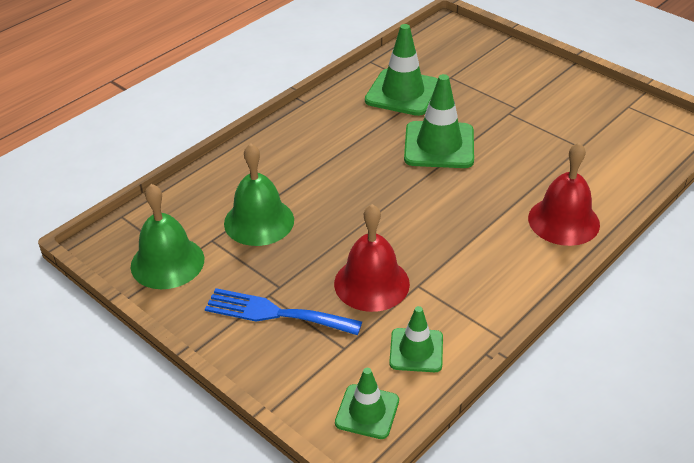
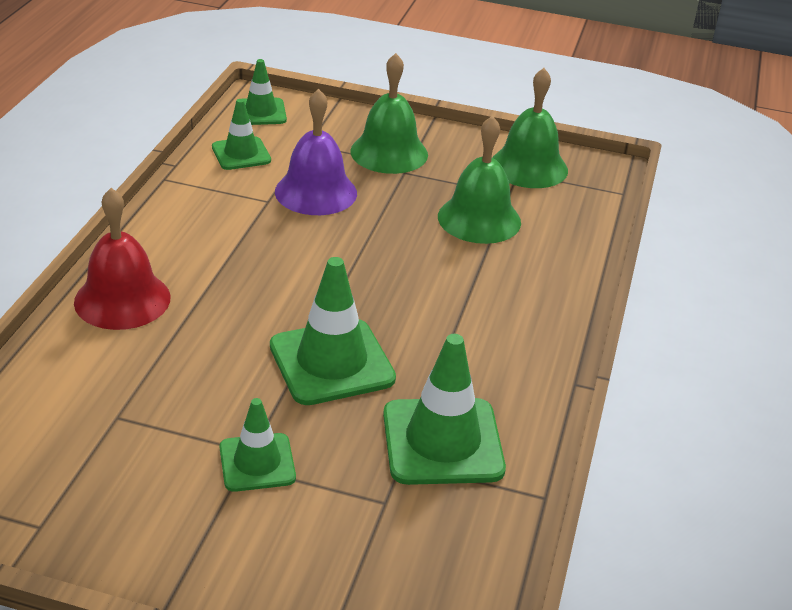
camera: 150 degrees right, 5 degrees down
blue fork [205,288,362,335] -> green bell [350,53,428,174]
red bell [334,204,410,312] -> purple bell [275,89,357,215]
none -> green traffic cone [220,398,296,492]

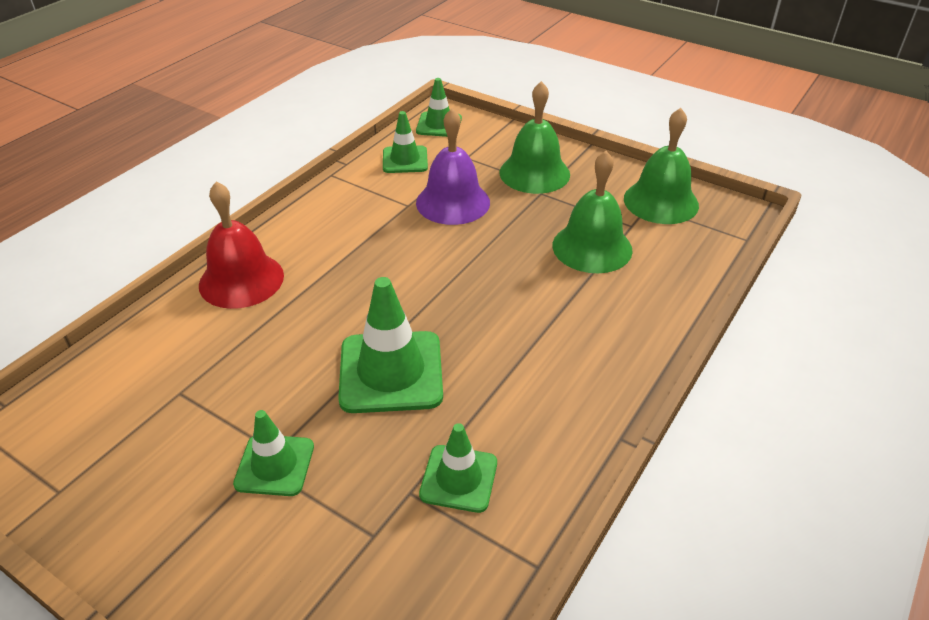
camera: 20 degrees right, 5 degrees up
green traffic cone [383,334,506,485] -> green traffic cone [419,423,497,513], size x0.60

